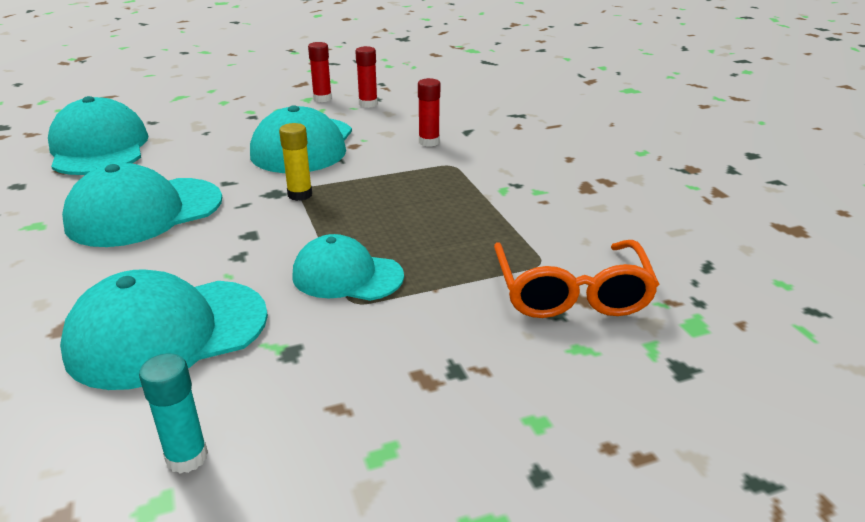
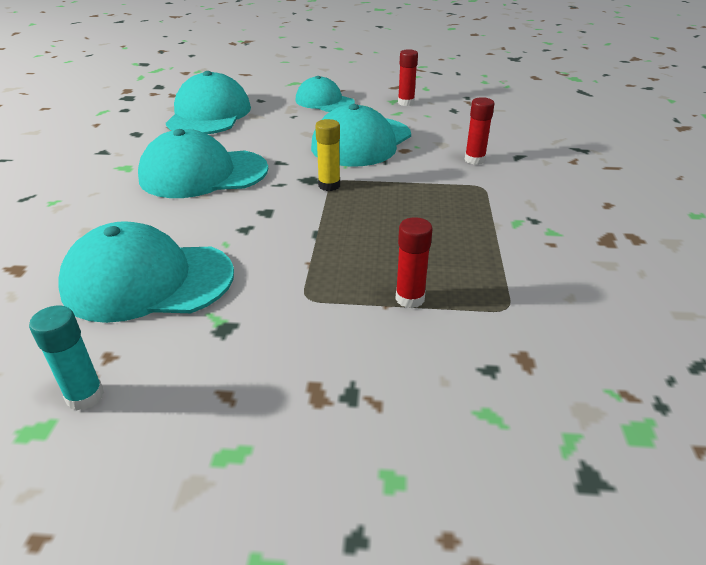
camera: 25 degrees right, 5 degrees up
turquoise cap [292,234,404,301] -> turquoise cap moved to [295,76,355,112]
red glue stick [355,46,378,108] -> red glue stick moved to [396,217,433,308]
orange glasses [494,240,659,318] -> none

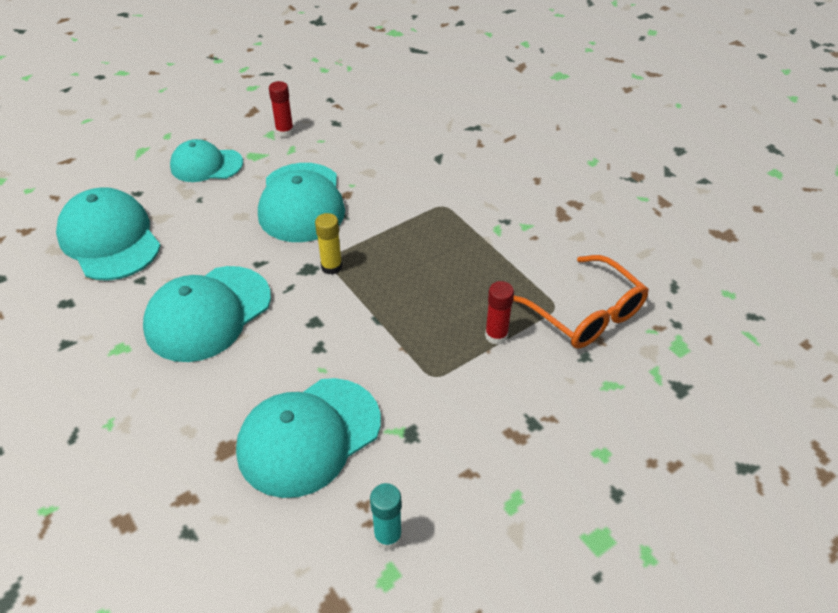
camera: 40 degrees left, 10 degrees up
red glue stick [465,97,495,165] -> none
none -> orange glasses [513,255,649,348]

